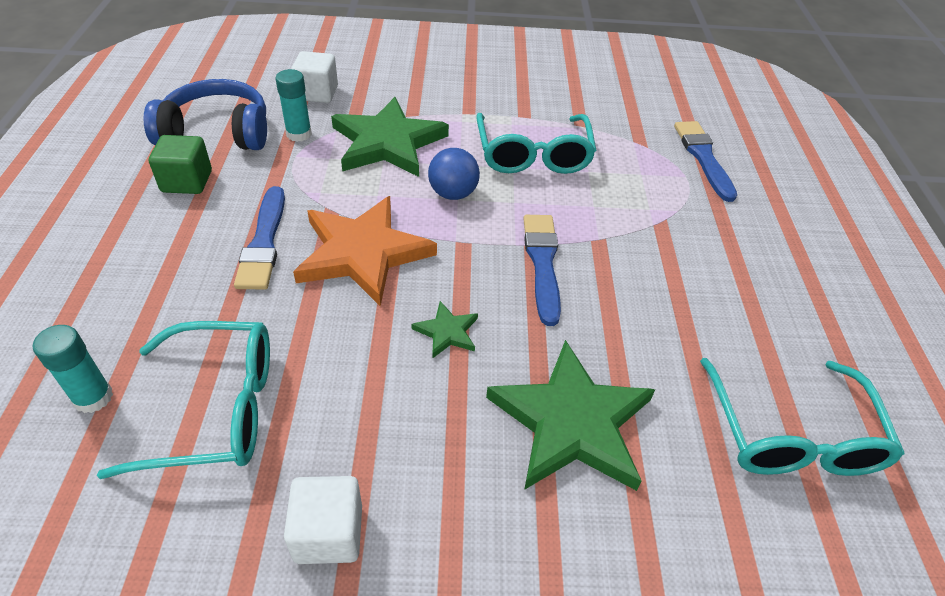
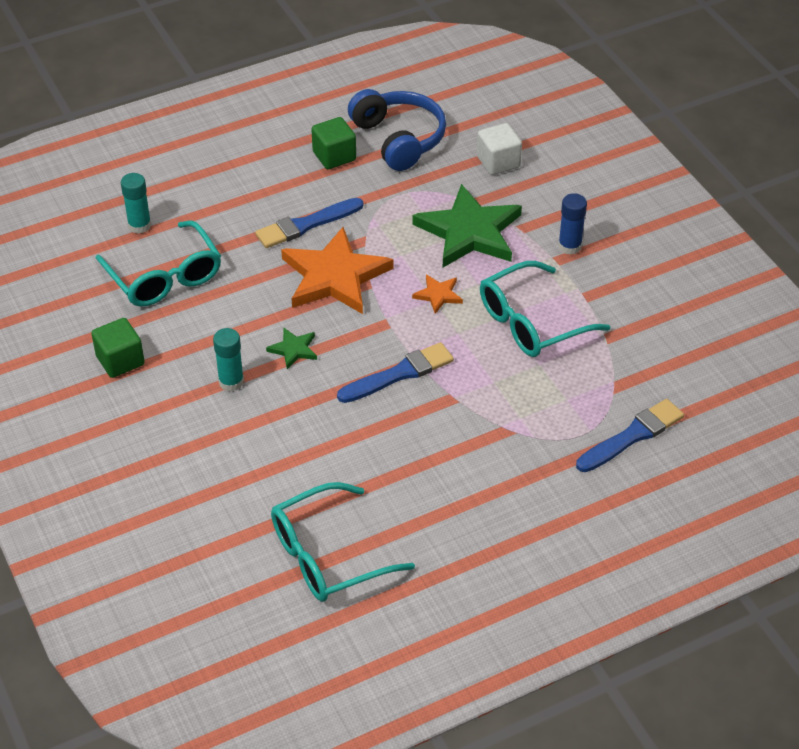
camera: 65 degrees right, 0 degrees up
turquoise glue stick [276,69,312,142] -> turquoise glue stick moved to [213,328,244,391]
white cube [284,476,362,564] -> green cube [91,318,145,378]
blue ball [428,148,480,200] -> orange star [412,275,463,314]
green star [486,340,655,491] -> none
none -> blue glue stick [558,193,587,255]

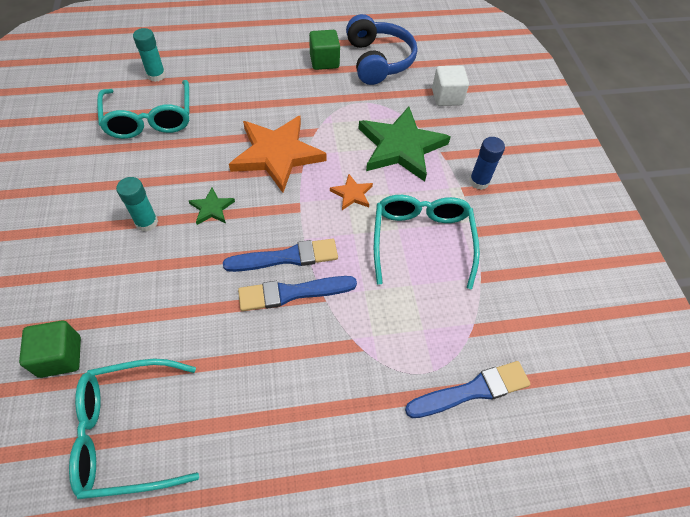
camera: 15 degrees right, 10 degrees up
green cube [91,318,145,378] -> green cube moved to [19,320,81,378]
blue brush [255,198,363,248] -> blue brush moved to [238,276,357,311]
turquoise glasses [480,261,611,357] -> turquoise glasses turned 105 degrees clockwise [374,195,480,289]

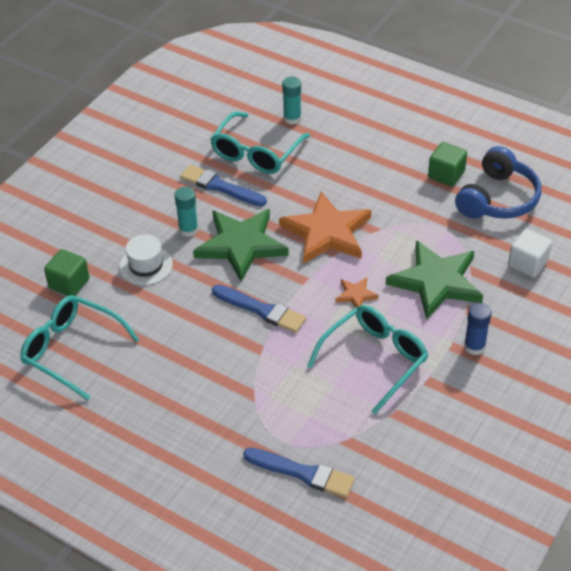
camera: 45 degrees right, 10 degrees down
green star [189,187,235,225] -> green star [193,209,289,282], size x2.26
blue brush [238,276,357,311] -> blue brush moved to [180,165,267,206]
none -> white hat [119,235,173,285]

